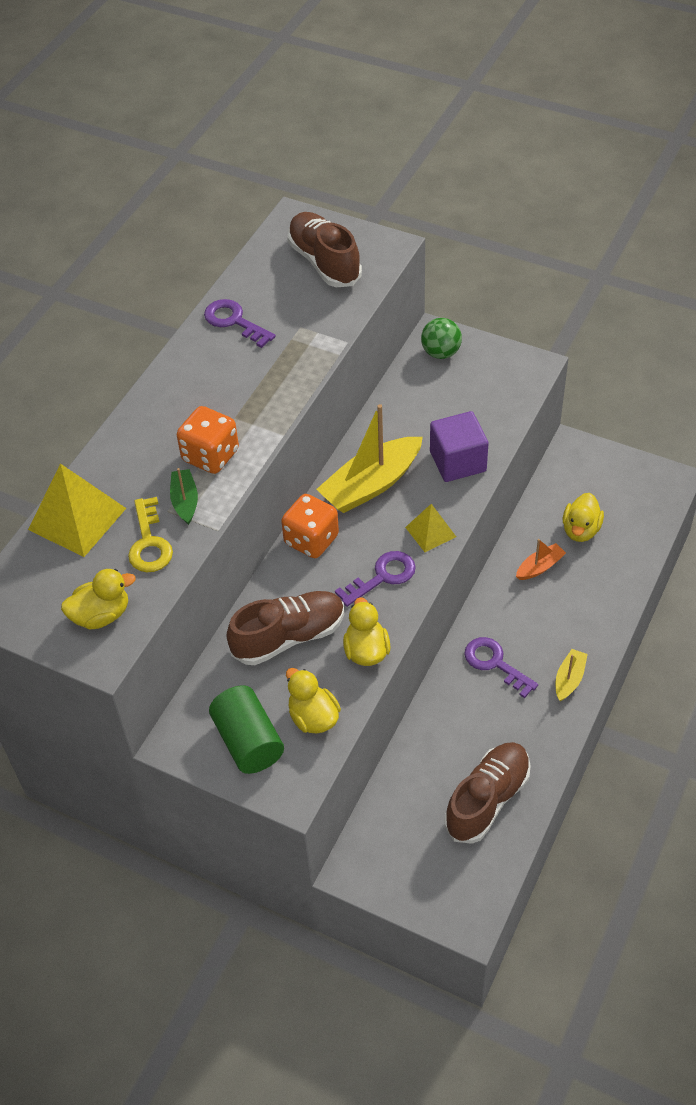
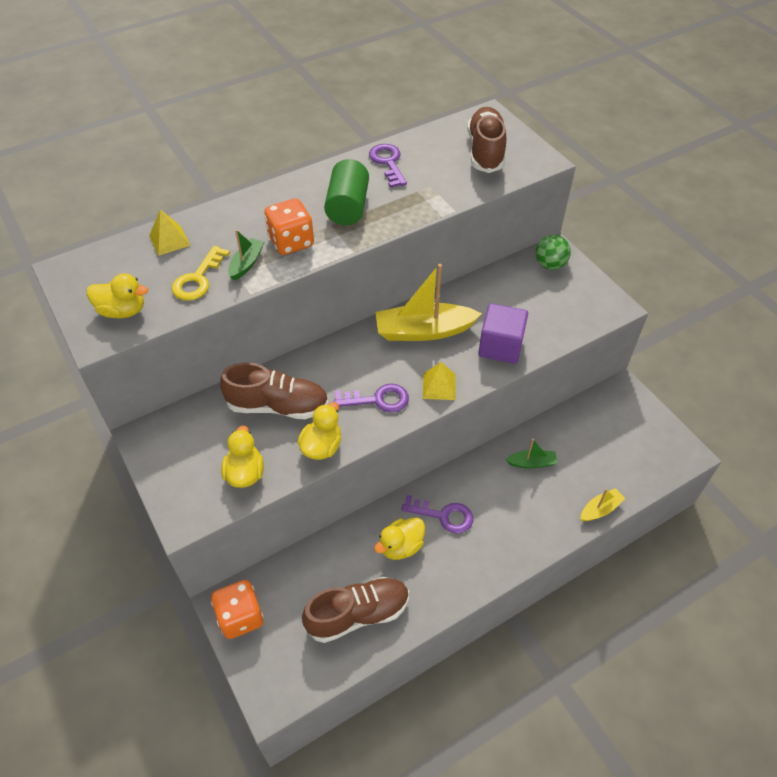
camera: 30 degrees right, 0 degrees up
yellow pyramid [28,463,126,557] -> yellow pyramid [149,209,191,256], size x0.58
green cylinder [209,685,284,774] -> green cylinder moved to [324,159,369,225]
orange dice [281,494,339,558] -> orange dice moved to [211,580,264,639]
purple key [464,637,538,698] -> purple key turned 120 degrees clockwise [401,495,473,534]
orange boat [516,539,566,580] -> green boat [505,439,558,469]
yellow boat [556,649,588,701] -> yellow boat moved to [581,488,626,521]
yellow duck [563,493,604,542] -> yellow duck moved to [374,518,425,560]

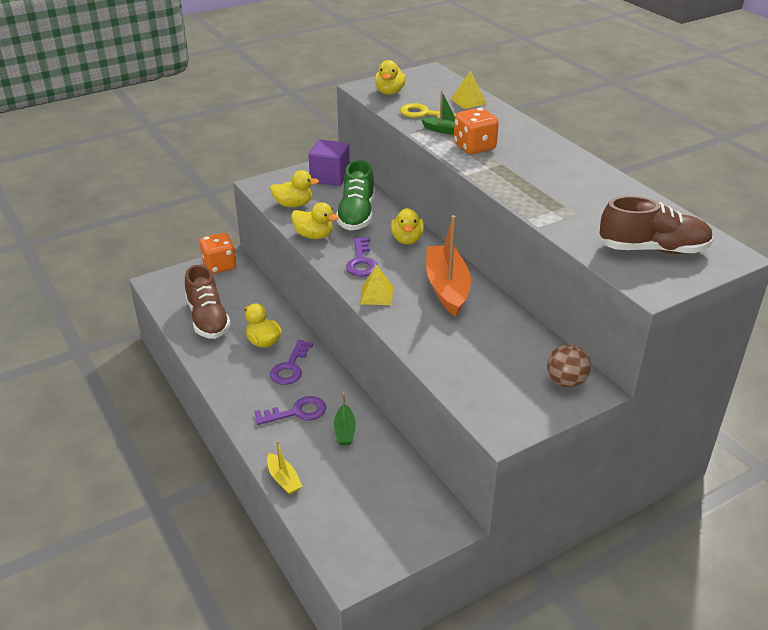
camera: 90 degrees right, 15 degrees down
brown shoe [220,362,329,419] -> green shoe [336,160,375,231]
green cylinder [324,159,369,225] -> none
purple key [369,144,407,188] -> purple key moved to [254,396,326,425]
yellow boat [375,264,482,341] -> orange boat [426,215,471,317]
purple cube [478,303,528,364] -> purple cube moved to [309,139,350,186]
green ball [535,235,571,270] -> brown ball [547,344,591,388]
none -> yellow duck [391,208,424,244]

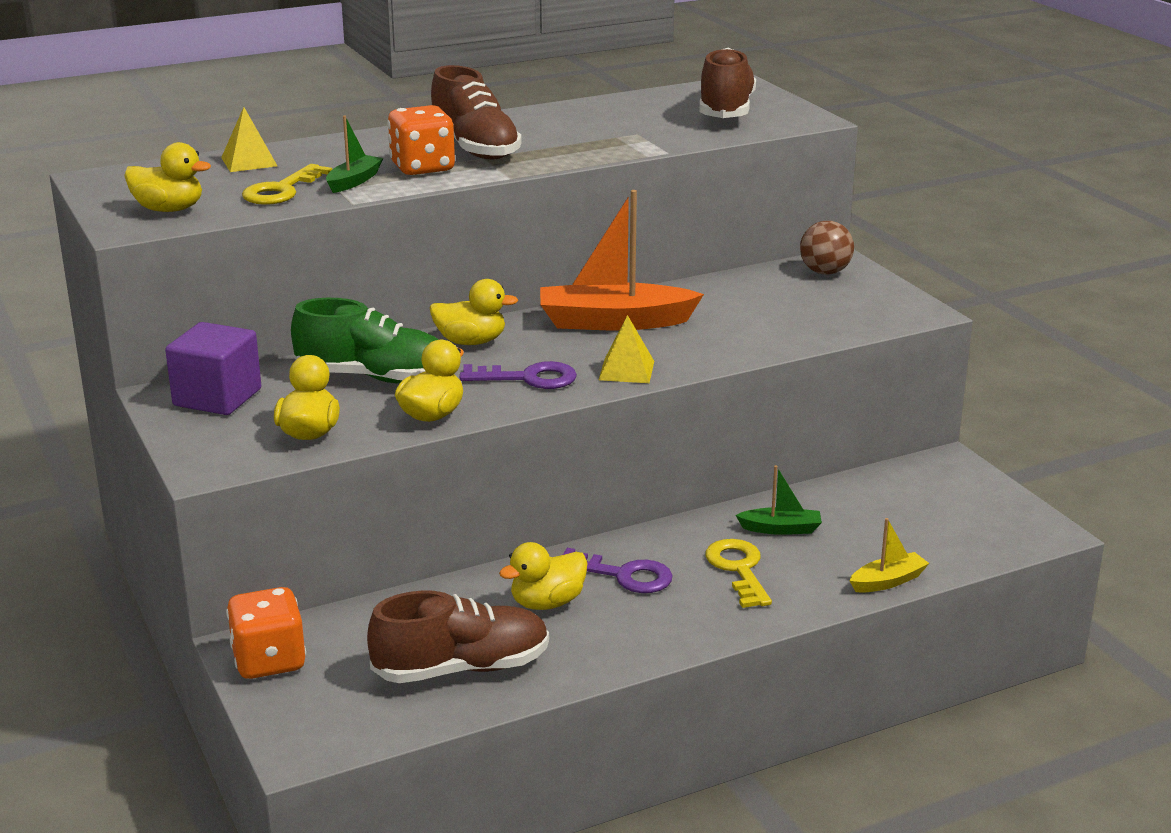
camera: 85 degrees left, 10 degrees down
purple key [254,396,326,425] -> yellow key [706,539,772,608]
none -> brown shoe [431,65,522,160]

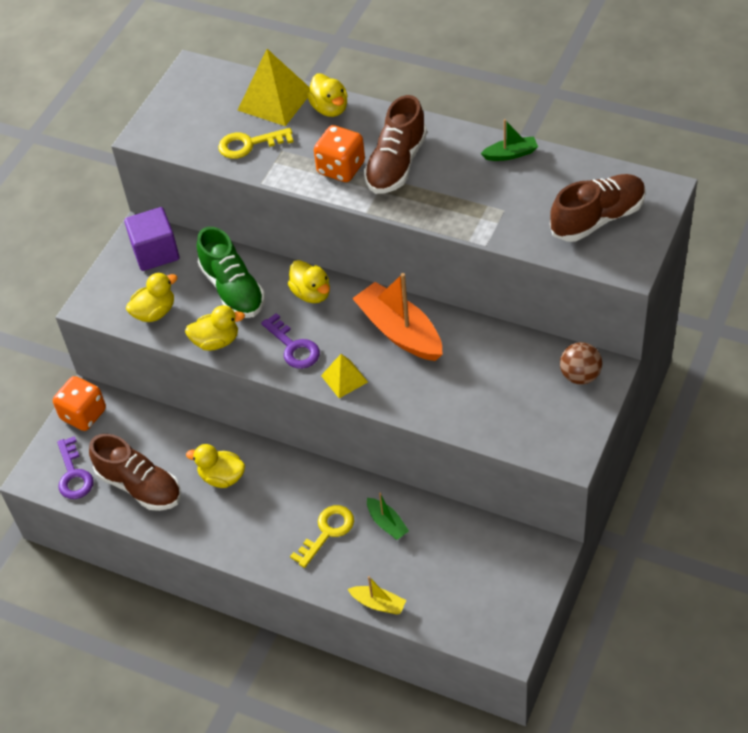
camera: 55 degrees right, 25 degrees up
yellow duck [124,142,211,212] -> yellow duck moved to [307,74,348,117]
yellow pyramid [221,107,277,172] -> yellow pyramid [238,49,310,126], size x1.73
green boat [326,116,383,193] -> green boat moved to [480,119,538,161]
purple key [563,548,673,593] -> purple key moved to [57,436,94,499]

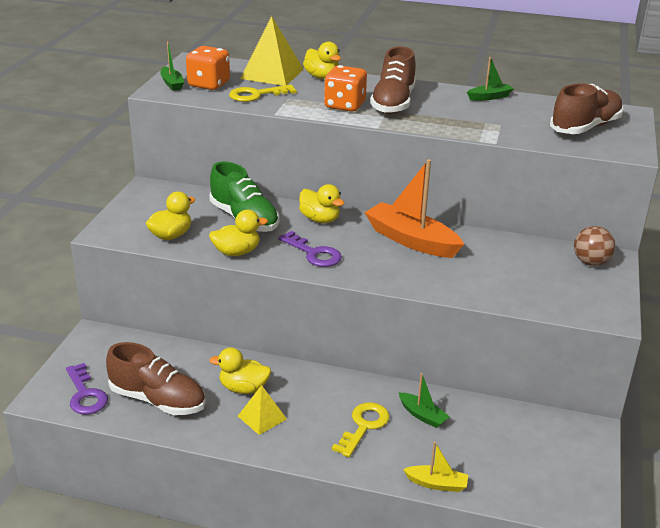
camera: 15 degrees left, 20 degrees down
orange dice [53,376,106,431] -> orange dice moved to [186,46,230,90]
purple cube [124,207,179,271] -> none
yellow pyramid [321,354,368,398] -> yellow pyramid moved to [238,385,287,435]
none -> green boat [160,41,184,91]

